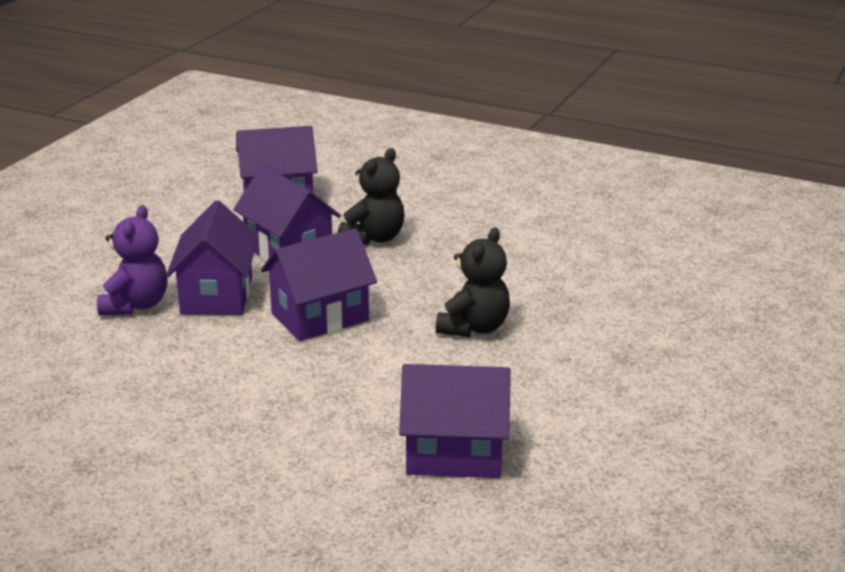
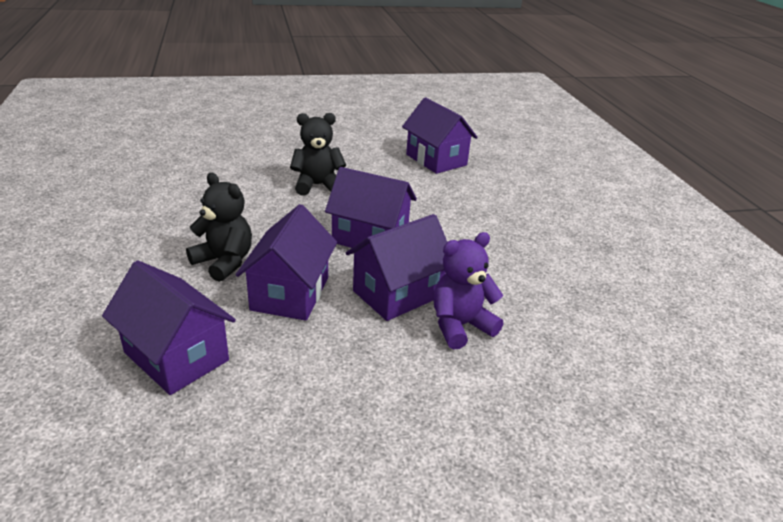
camera: 130 degrees left, 5 degrees up
black teddy bear [338,148,405,245] -> black teddy bear turned 45 degrees clockwise [186,172,252,282]

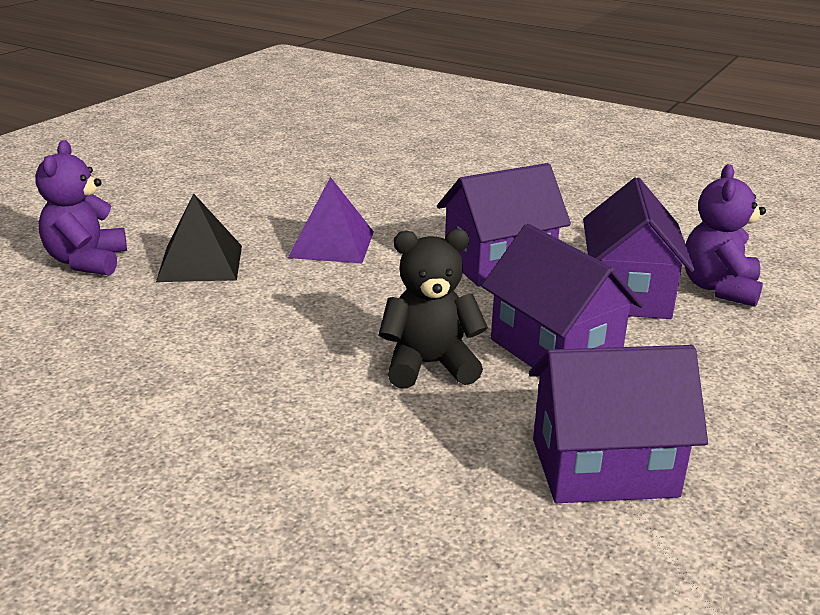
camera: 45 degrees left, 5 degrees down
black teddy bear [290,113,346,196] -> purple pyramid [288,177,374,263]
purple house [402,97,478,174] -> none
none -> purple teddy bear [35,140,127,275]
none -> black pyramid [156,193,242,282]

